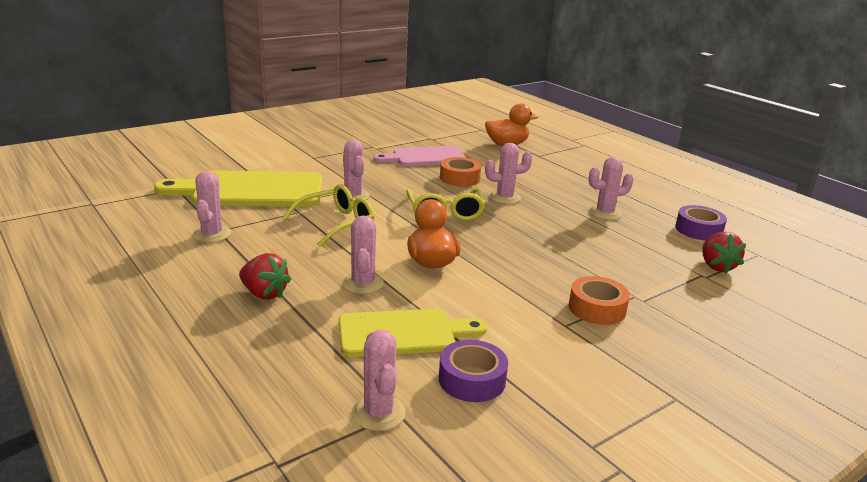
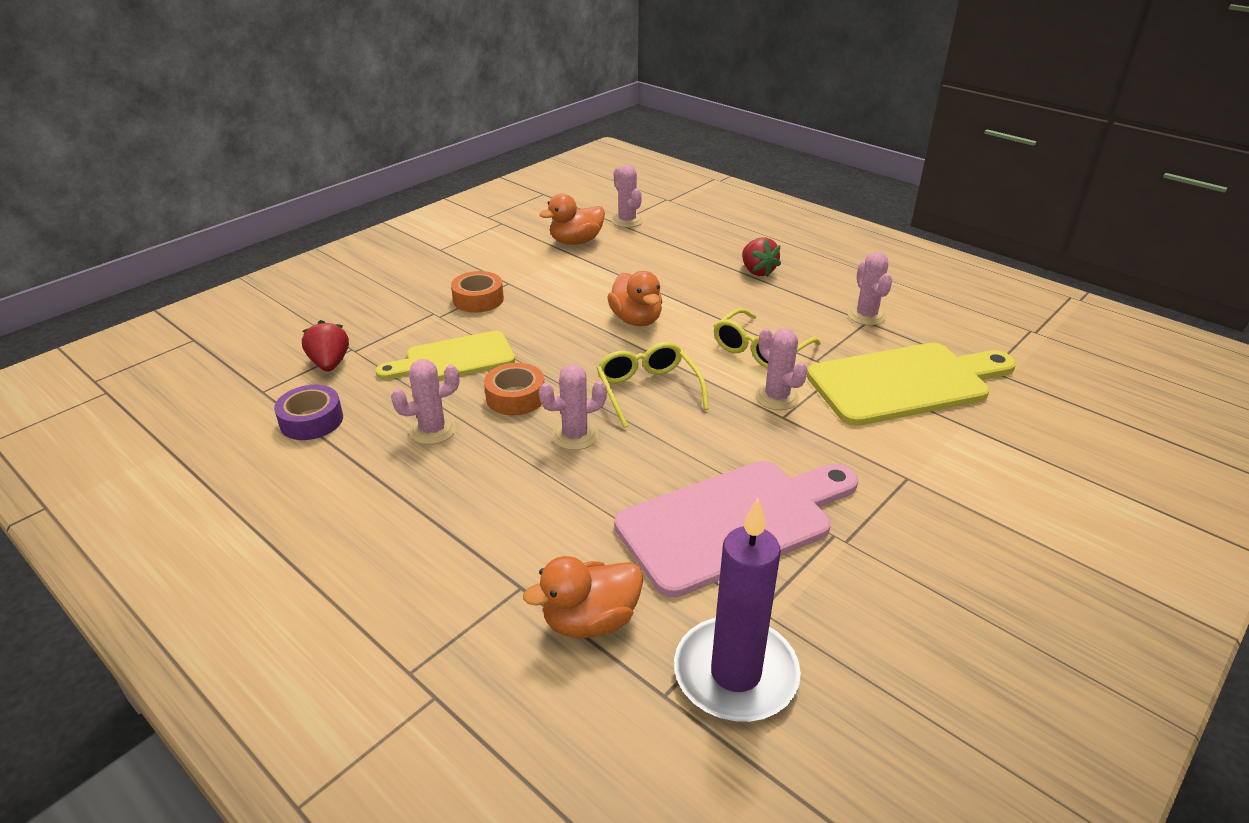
camera: 170 degrees right, 10 degrees up
red strawberry [239,253,291,300] -> red strawberry turned 135 degrees counterclockwise [742,237,781,277]
yellow cutting board [339,309,487,357] -> yellow cutting board moved to [376,331,515,380]
pink cactus [342,216,384,294] -> none
pink cutting board [373,146,466,166] -> pink cutting board [614,461,858,597], size x1.53
purple tape [439,340,508,402] -> orange duck [540,194,605,245]
orange tape [440,157,481,186] -> orange tape moved to [484,363,544,415]
none -> purple candle [674,498,801,722]

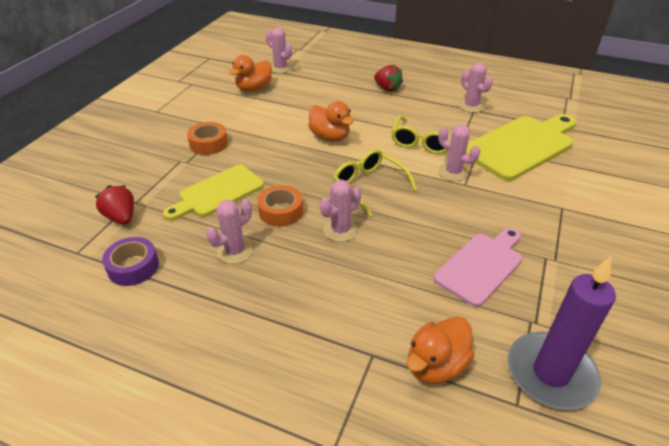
camera: 20 degrees left, 5 degrees up
pink cutting board [614,461,858,597] -> pink cutting board [434,228,522,307], size x0.65

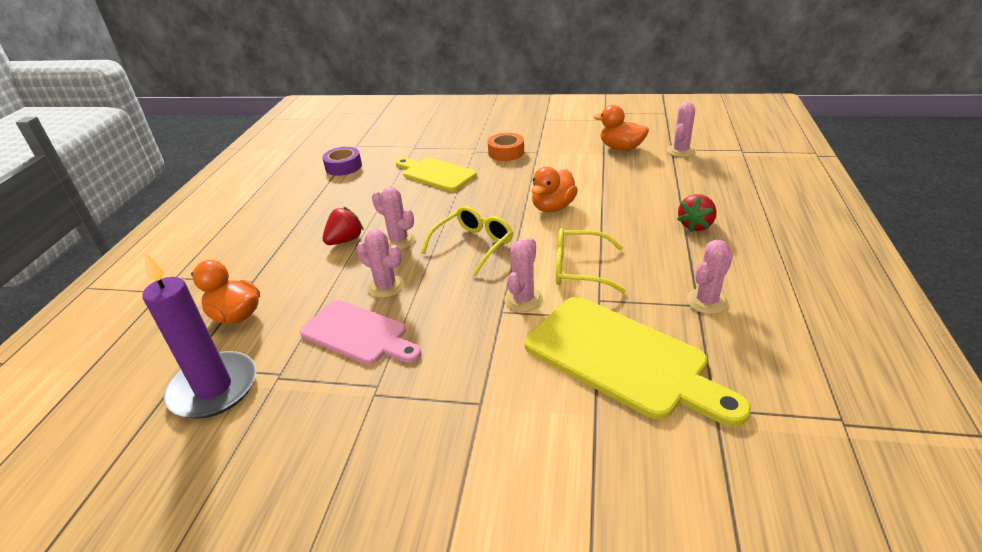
camera: 80 degrees right, 5 degrees down
red strawberry [95,185,134,225] -> red strawberry moved to [323,207,364,245]
pink cactus [206,199,253,264] -> pink cactus moved to [356,229,404,298]
orange tape [257,185,303,227] -> none

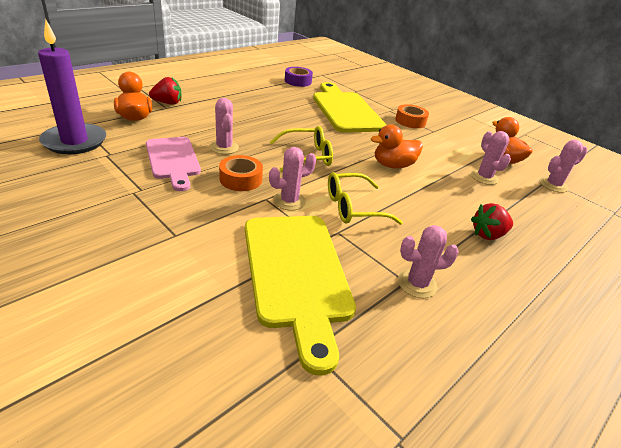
camera: 30 degrees right, 0 degrees up
red strawberry [323,207,364,245] -> red strawberry moved to [149,77,181,105]
pink cactus [372,187,415,250] -> pink cactus moved to [471,131,511,185]
yellow cutting board [396,158,477,191] -> yellow cutting board [313,82,386,133], size x1.53
yellow glasses [556,228,626,293] -> yellow glasses turned 60 degrees counterclockwise [328,172,403,225]
none -> orange tape [219,155,263,191]

